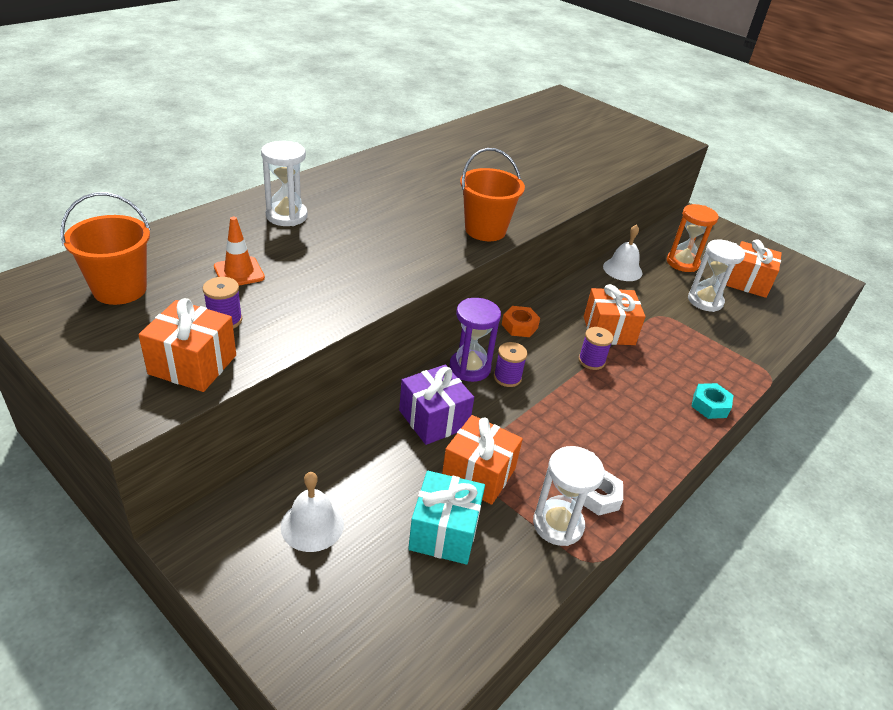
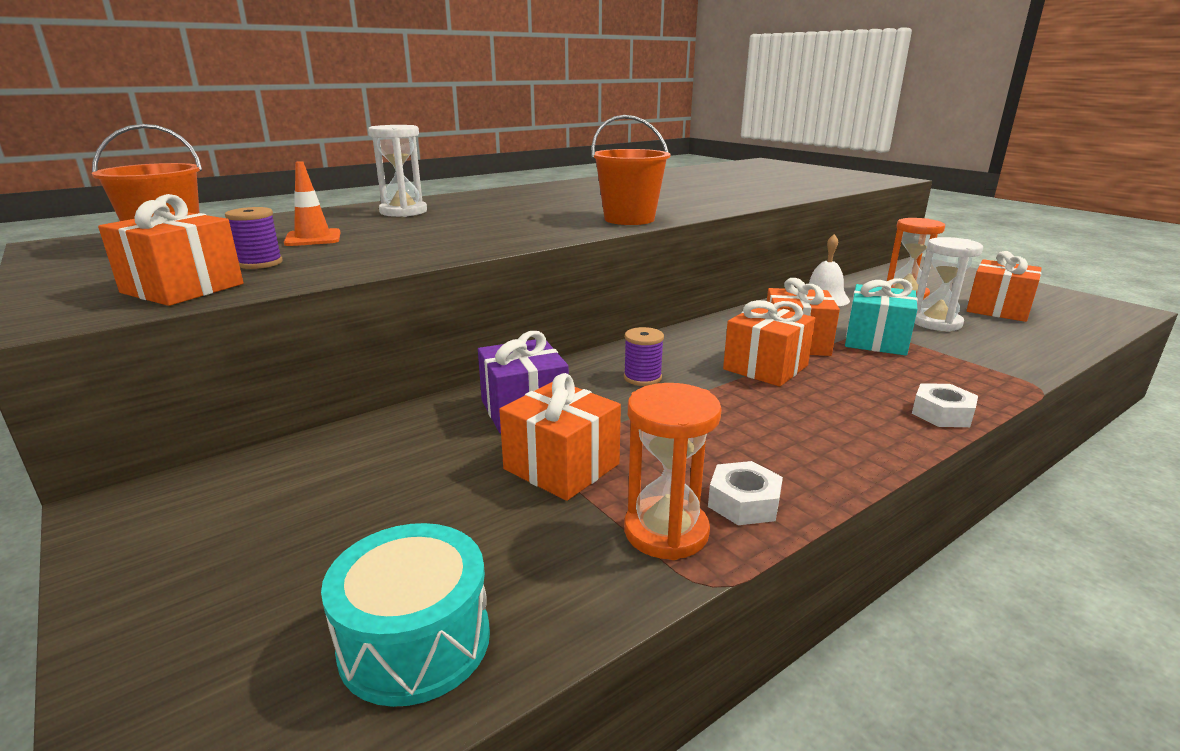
camera: 15 degrees right, 15 degrees down
white bell [281,472,344,552] -> none
turquoise gift [408,471,485,564] -> turquoise gift moved to [845,278,918,356]
purple hourglass [449,298,501,382] -> none
orange nut [502,306,540,337] -> none
white hourglass [533,446,605,546] -> orange hourglass [624,383,722,560]
purple spool [578,327,613,370] -> orange gift [723,300,815,387]
turquoise nut [691,383,734,419] -> white nut [912,383,978,427]
none -> turquoise drum [321,523,490,707]

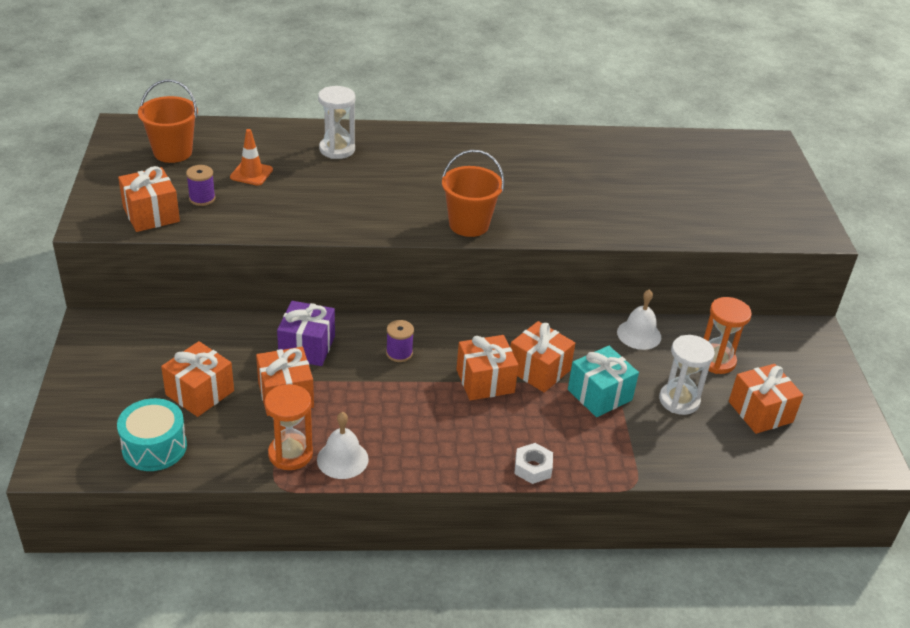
camera: 30 degrees right, 15 degrees up
white nut [708,461,783,525] -> white bell [317,412,369,479]
none -> orange gift [161,341,234,417]

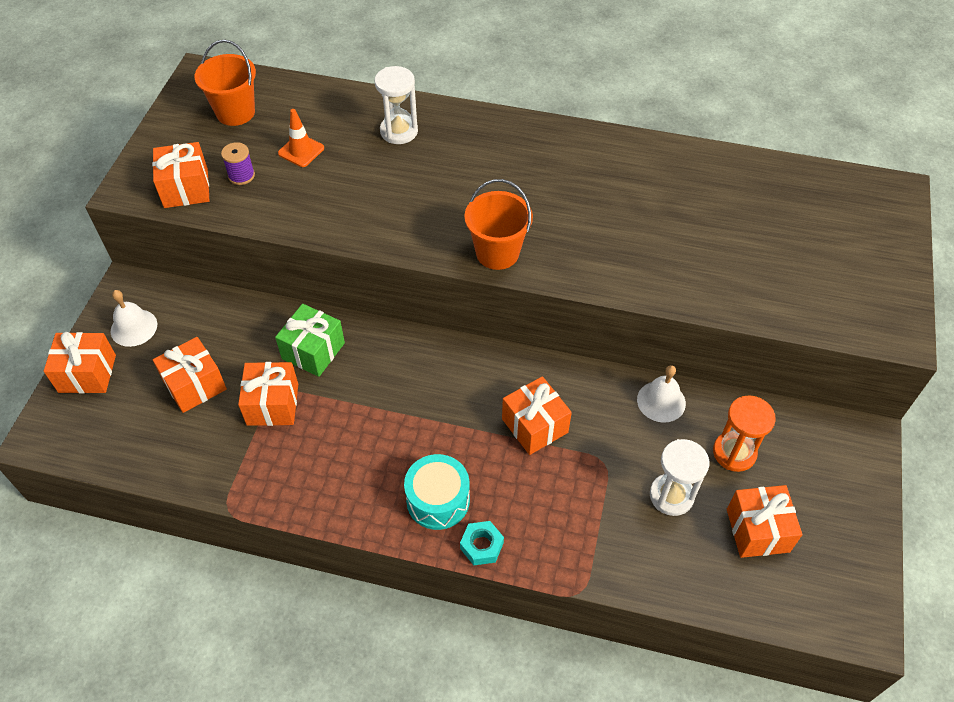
camera: 20 degrees right, 15 degrees up
turquoise drum [117,398,187,471] -> turquoise drum moved to [404,454,470,530]
orange hourglass [265,384,313,470] -> none
purple gift [277,301,335,366] -> green gift [275,304,345,377]
white bell [317,412,369,479] -> white bell moved to [111,290,157,347]
purple spool [386,320,414,362] -> none
orange gift [456,335,519,401] -> orange gift moved to [44,332,116,393]
white nut [514,443,553,484] -> turquoise nut [460,521,504,565]
turquoise gift [568,346,639,417] -> none

